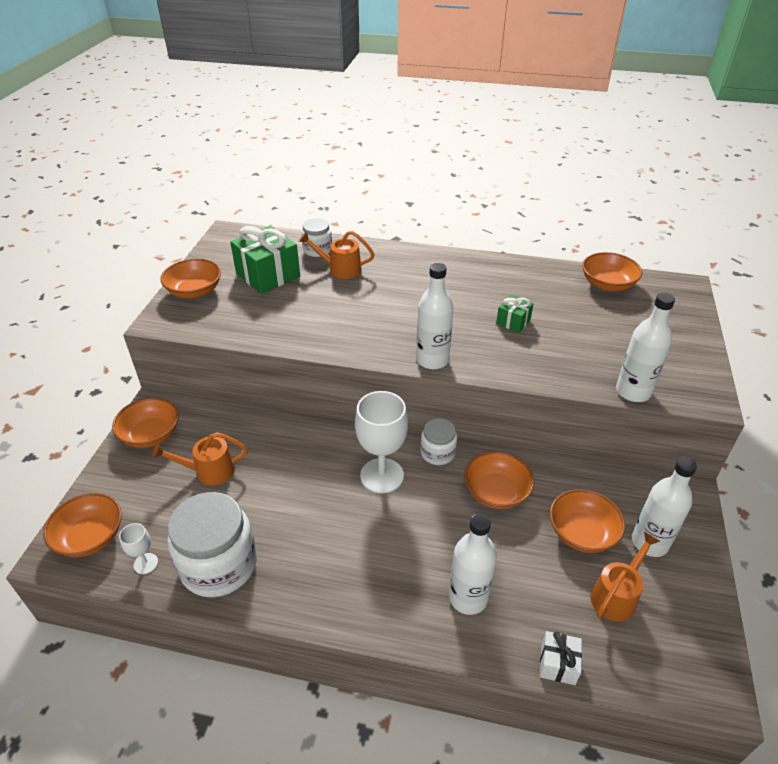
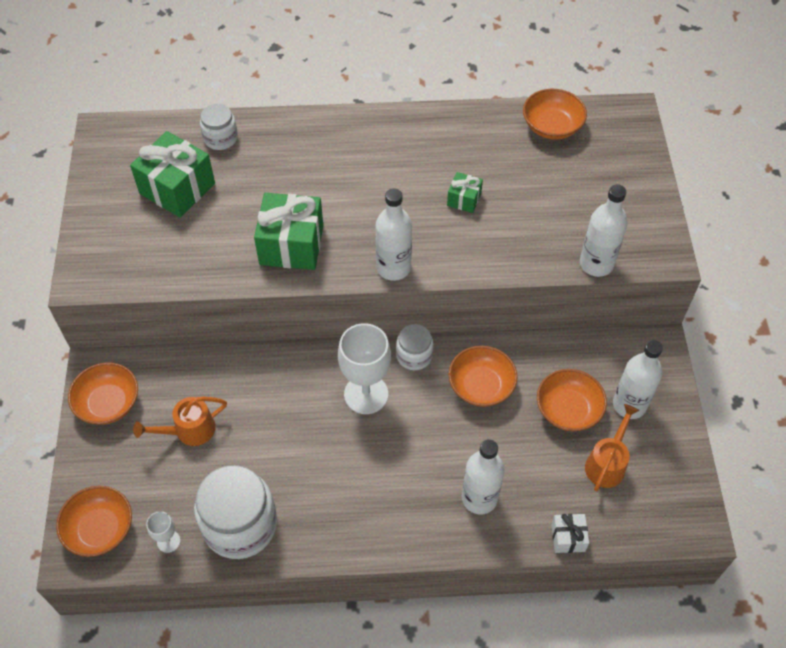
camera: 15 degrees left, 15 degrees up
orange bowl [160,259,221,298] -> none
orange watering can [299,231,375,279] -> none
none -> green gift [254,193,323,270]

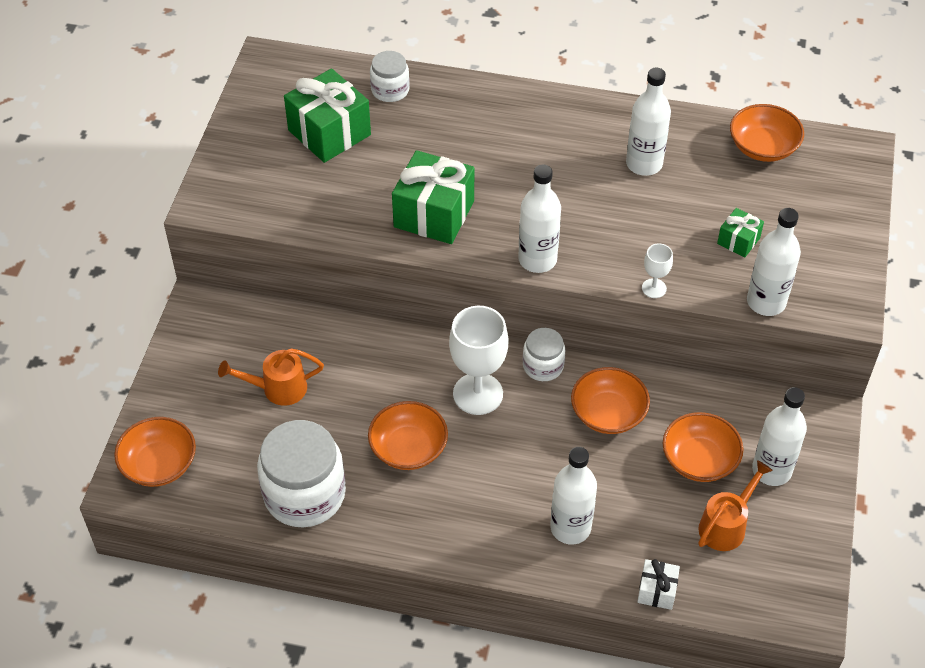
camera: 15 degrees right, 5 degrees down
orange bowl [68,363,138,425] -> orange bowl moved to [368,401,448,470]
white goblet [146,511,180,553] -> white goblet moved to [642,243,673,298]
green gift [447,172,483,213] -> green gift moved to [717,208,764,258]
none -> white bottle [626,68,671,176]

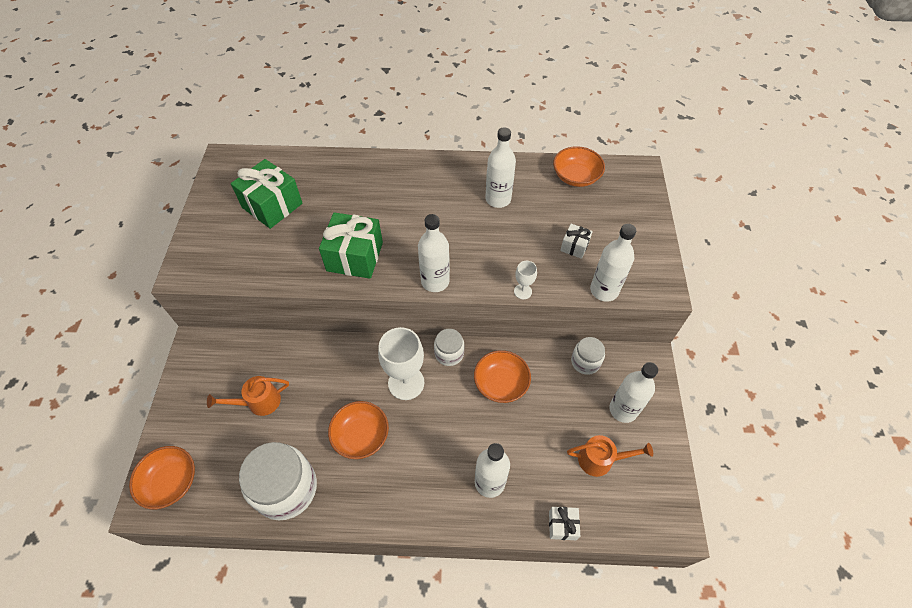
camera: 10 degrees left, 5 degrees up
white jar [370,51,410,102] -> white jar moved to [571,337,605,375]
orange bowl [663,412,743,482] -> none
orange watering can [698,460,773,551] -> orange watering can turned 60 degrees clockwise [567,435,653,477]
green gift [717,208,764,258] -> white gift [560,224,593,259]

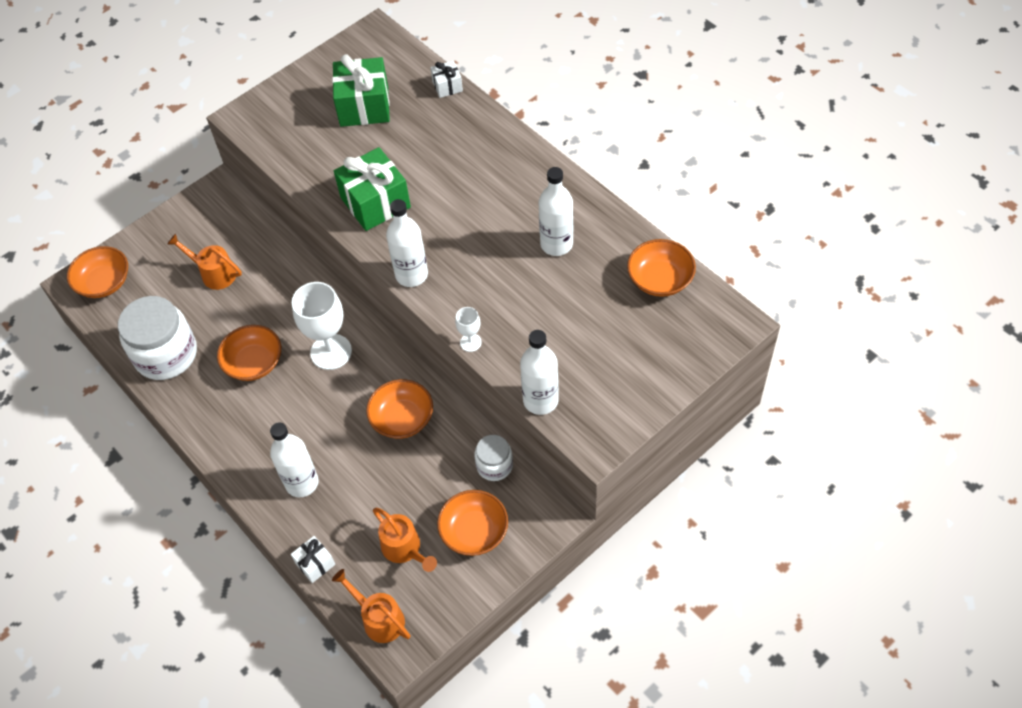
camera: 50 degrees right, 0 degrees up
white jar [434,329,464,366] -> none
white gift [560,224,593,259] -> white gift moved to [430,61,463,98]
white bottle [609,362,658,423] -> orange bowl [437,490,508,556]
none -> orange watering can [332,569,411,643]

